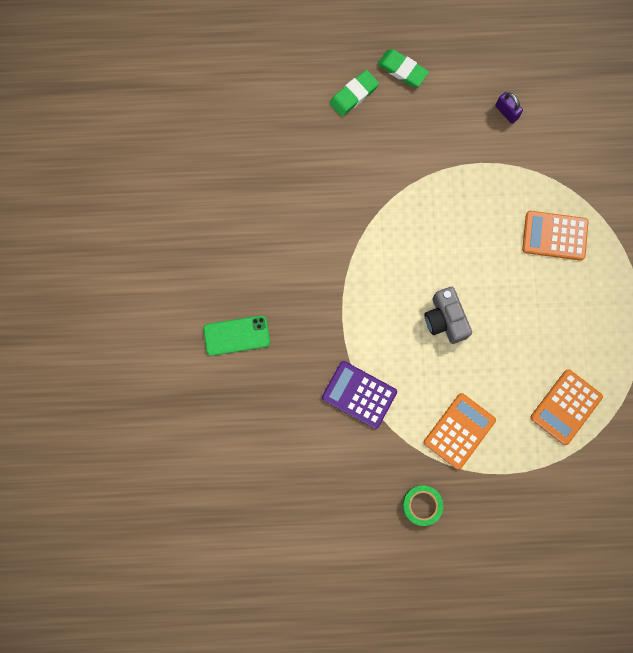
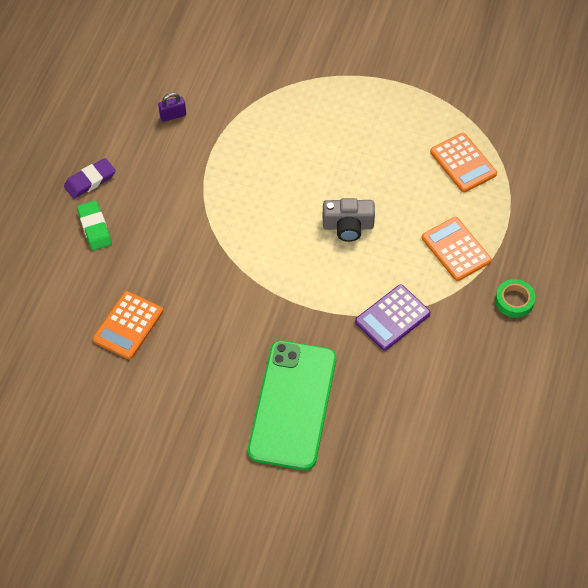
camera: 70 degrees left, 20 degrees down
green phone [203,315,270,356] -> green phone [248,340,336,470], size x1.98
green eraser [377,49,429,87] -> purple eraser [64,158,116,199]
orange calculator [522,211,588,261] -> orange calculator moved to [93,291,163,359]

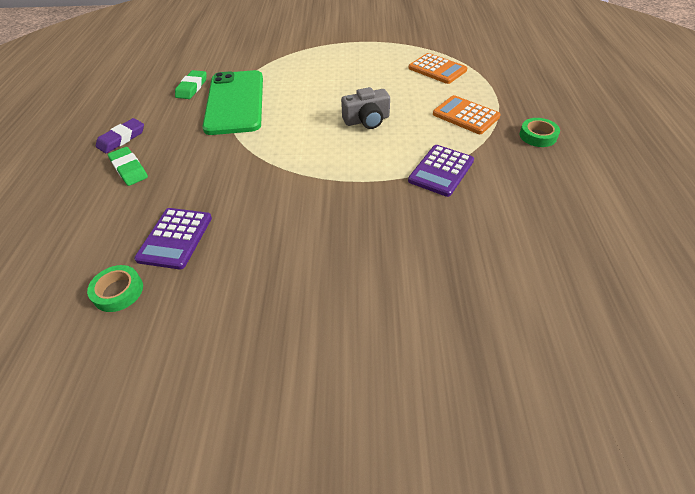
camera: 15 degrees left, 10 degrees down
orange calculator [93,291,163,359] -> purple calculator [134,208,212,270]
purple padlock [158,93,186,122] -> green eraser [175,70,207,99]
green phone [248,340,336,470] -> green phone moved to [202,70,263,135]
none -> green tape [87,265,143,312]

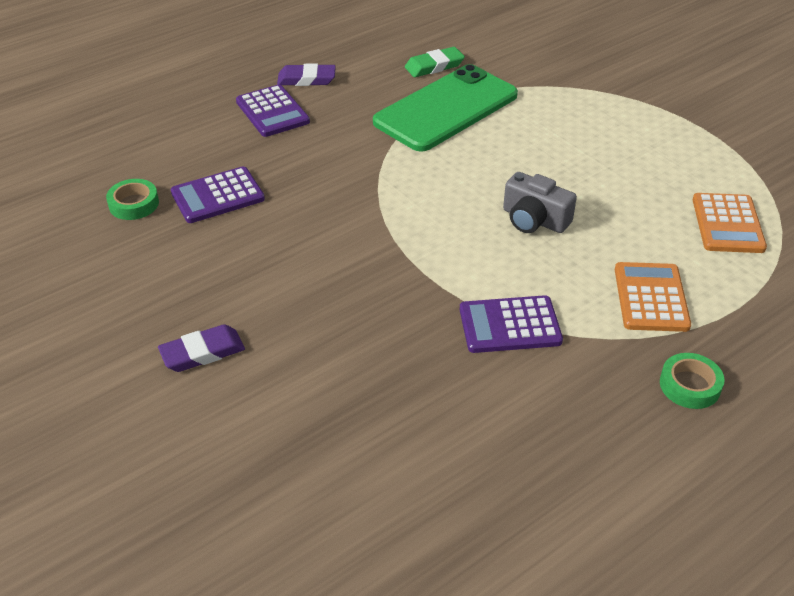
camera: 50 degrees right, 5 degrees down
green eraser [108,147,148,186] -> purple calculator [236,85,310,137]
none -> purple eraser [158,324,245,372]

